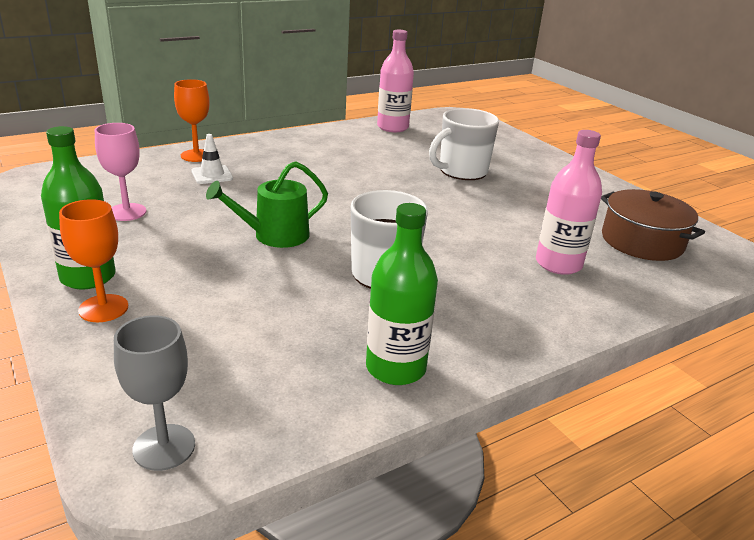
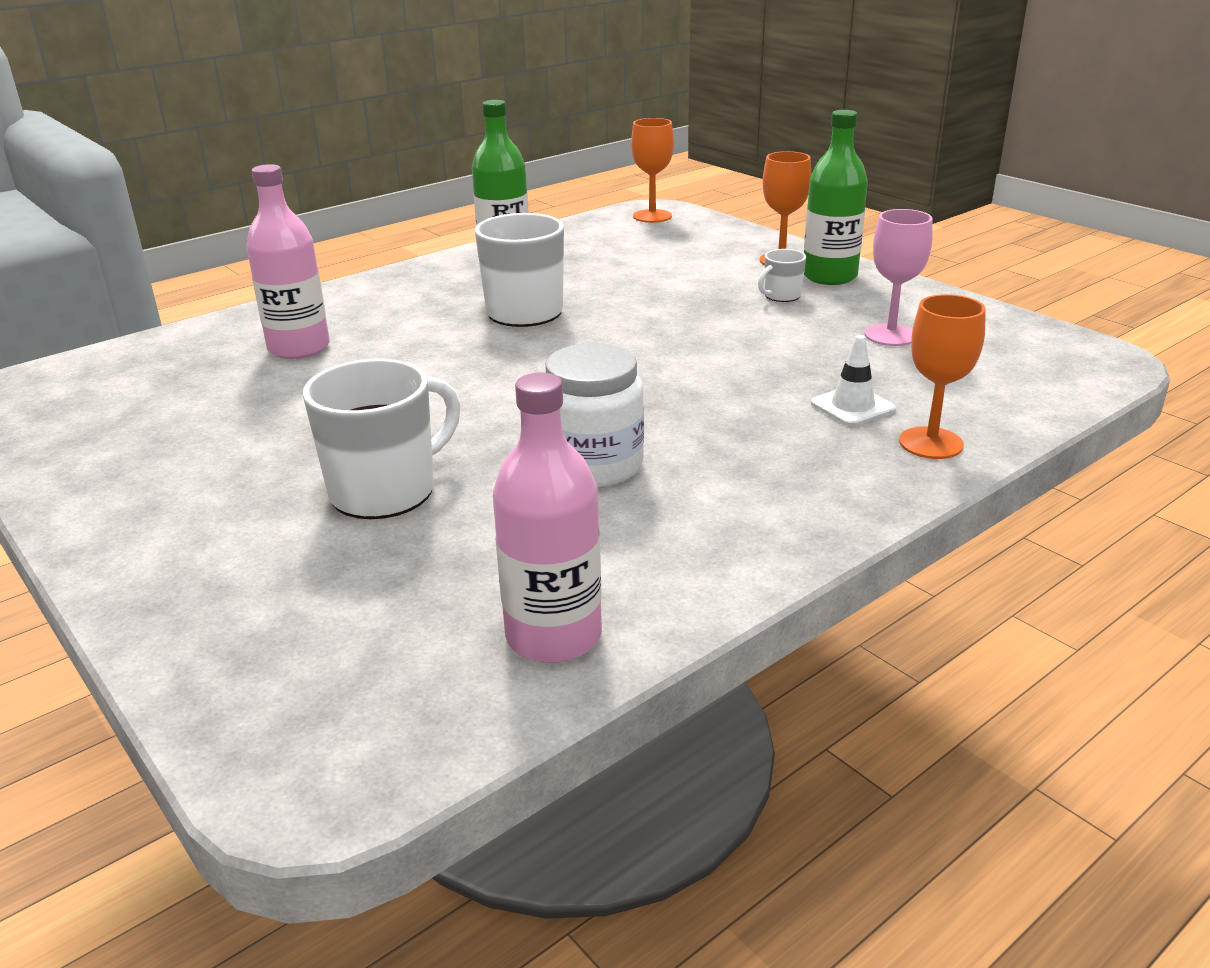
camera: 175 degrees right, 0 degrees up
grey goblet [114,315,195,471] -> orange goblet [631,118,674,223]
green watering can [206,161,328,248] -> none
brown pot [601,189,705,261] -> none
none -> white jar [545,343,644,487]
none -> white mug [758,249,806,302]

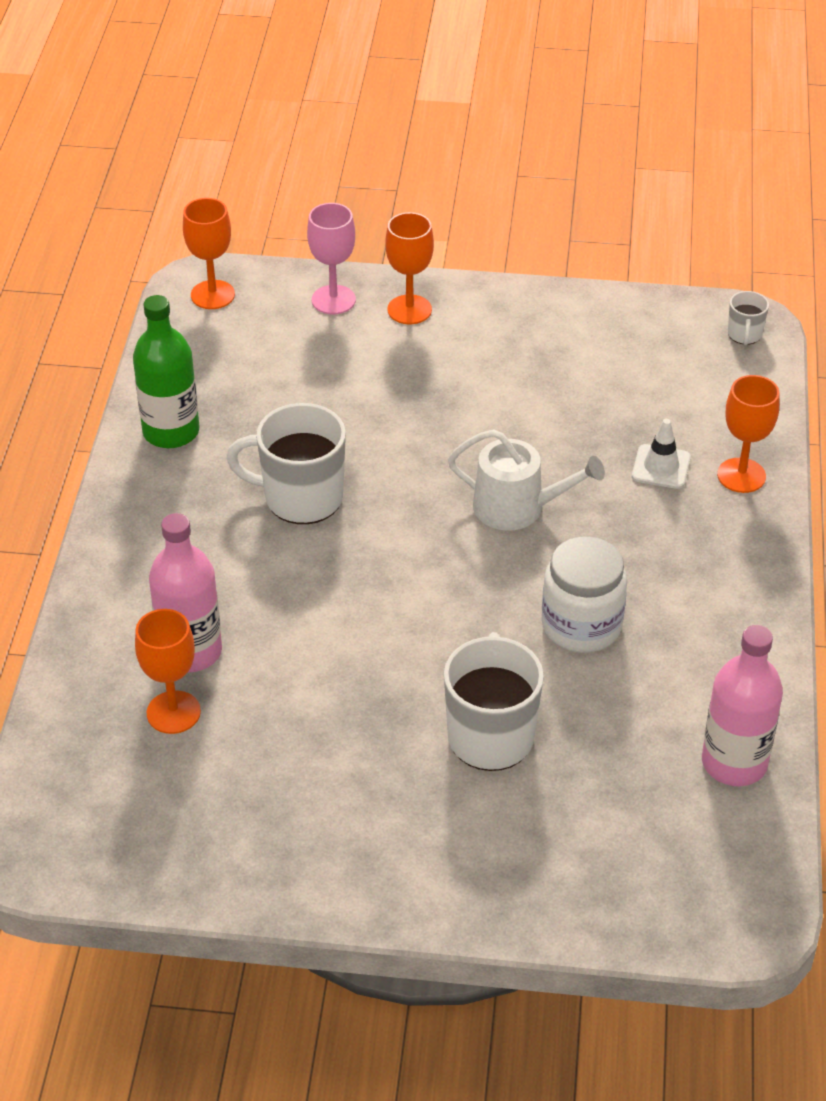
camera: 45 degrees left, 15 degrees up
white mug [758,249,806,302] -> white mug moved to [728,291,769,345]
green bottle [804,110,868,285] -> none
pink goblet [865,209,933,346] -> pink goblet moved to [307,203,356,314]
none -> orange goblet [135,609,201,734]
none -> white watering can [448,429,605,531]

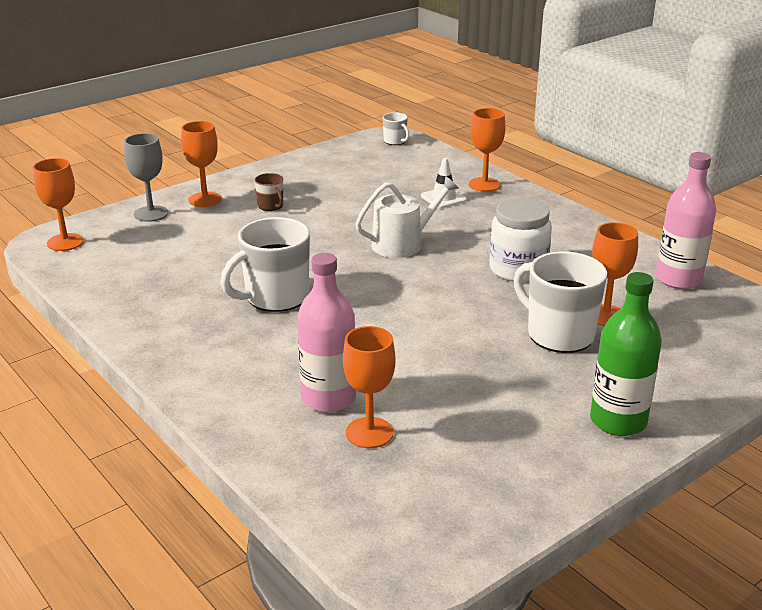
camera: 45 degrees left, 15 degrees down
green bottle [133,295,199,448] -> green bottle moved to [590,272,662,436]
pink goblet [307,203,356,314] -> grey goblet [124,133,168,222]
none -> brown mug [254,173,283,211]
none -> orange goblet [592,222,638,326]

